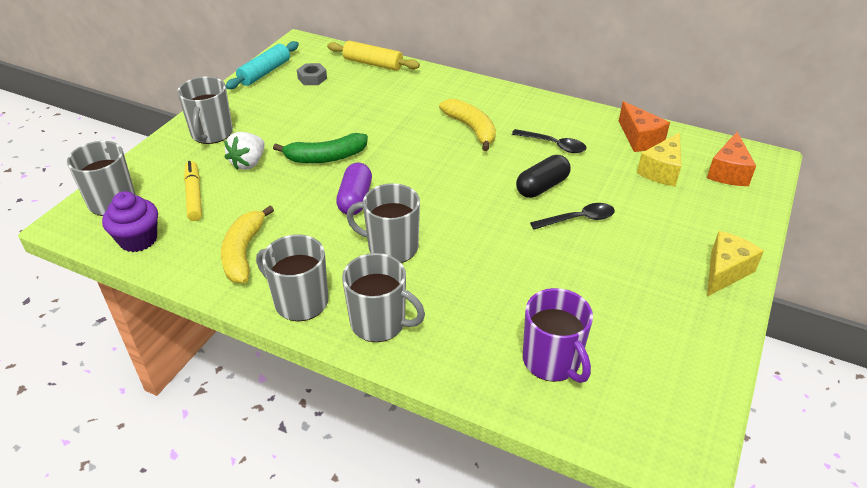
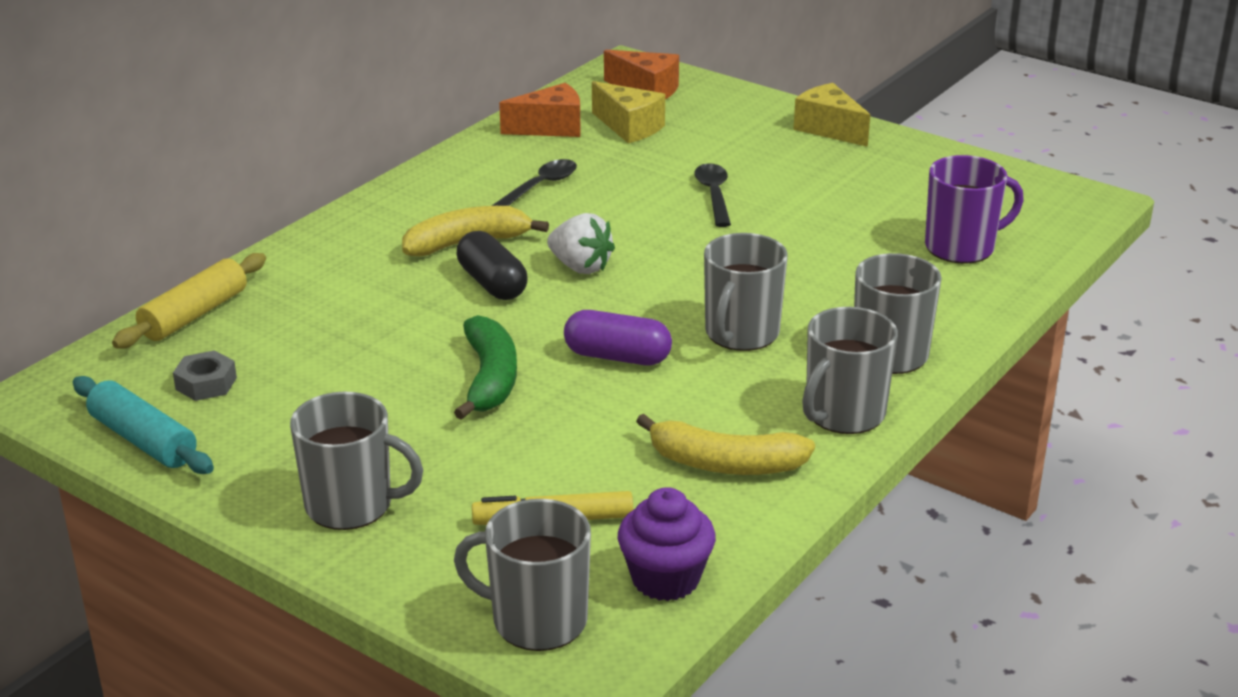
camera: 80 degrees left, 10 degrees down
white strawberry [224,132,265,170] -> white strawberry moved to [547,213,615,274]
black capsule [516,155,571,198] -> black capsule moved to [457,231,528,300]

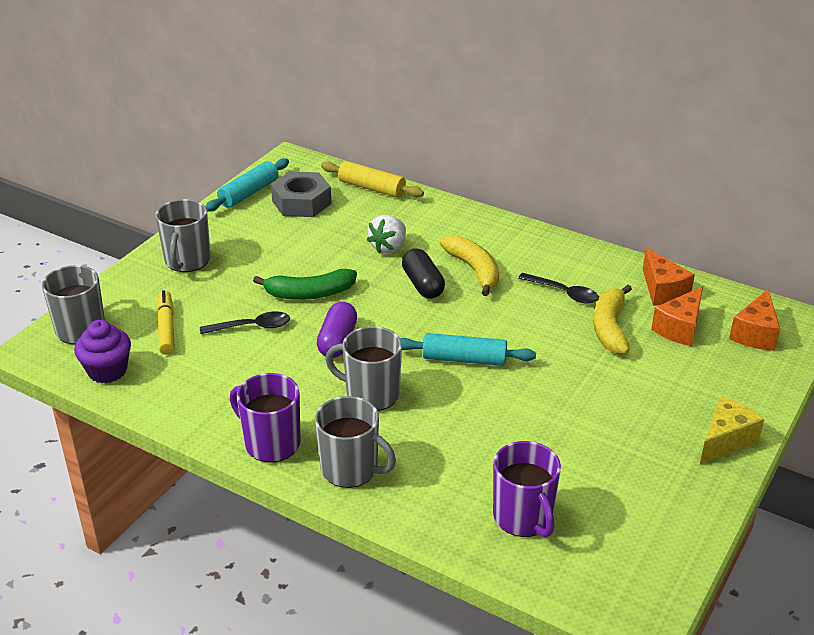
camera: 85 degrees right, 5 degrees up
grey nut [173,350,237,401] -> grey nut [271,171,332,217], size x1.80
black capsule [457,231,528,300] -> black capsule turned 75 degrees counterclockwise [402,248,445,299]
white strawberry [547,213,615,274] -> white strawberry moved to [367,215,406,254]
yellow cheese [592,81,665,143] -> orange cheese [651,286,703,346]
yellow banana [636,414,815,475] -> yellow banana moved to [594,285,632,354]
black spoon [694,163,731,227] -> black spoon moved to [200,311,290,334]
grey mug [802,307,898,434] -> purple mug [230,373,301,463]
none -> turquoise rolling pin [400,333,536,366]

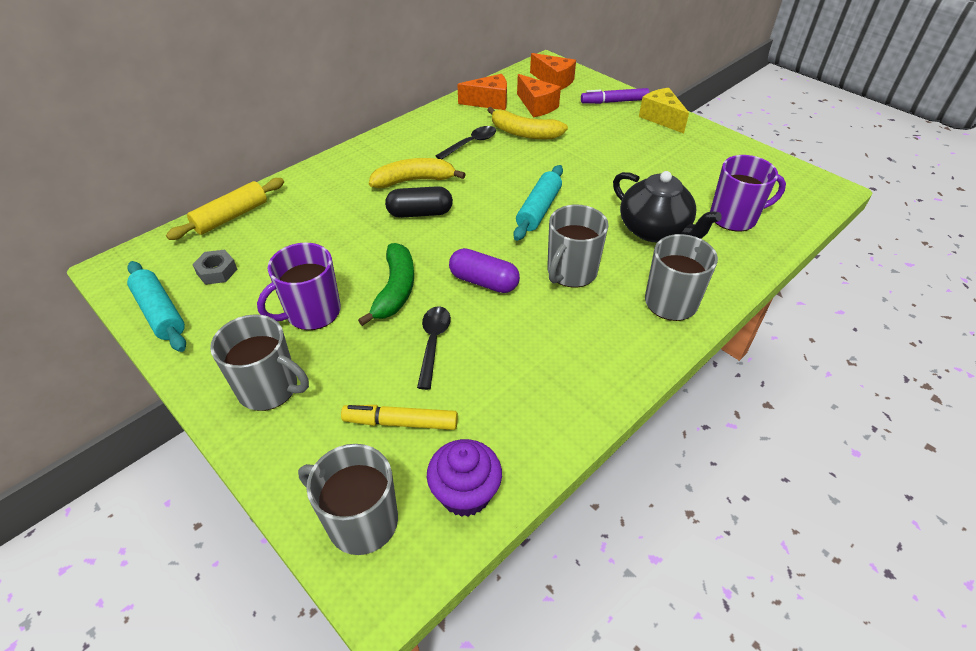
camera: 75 degrees left, 10 degrees up
purple mug [230,373,301,463] -> purple mug moved to [257,242,341,330]
grey nut [271,171,332,217] -> grey nut [192,250,237,285], size x0.56
white strawberry [367,215,406,254] -> none
none -> purple marker [581,88,649,104]
none -> black teapot [613,171,722,242]

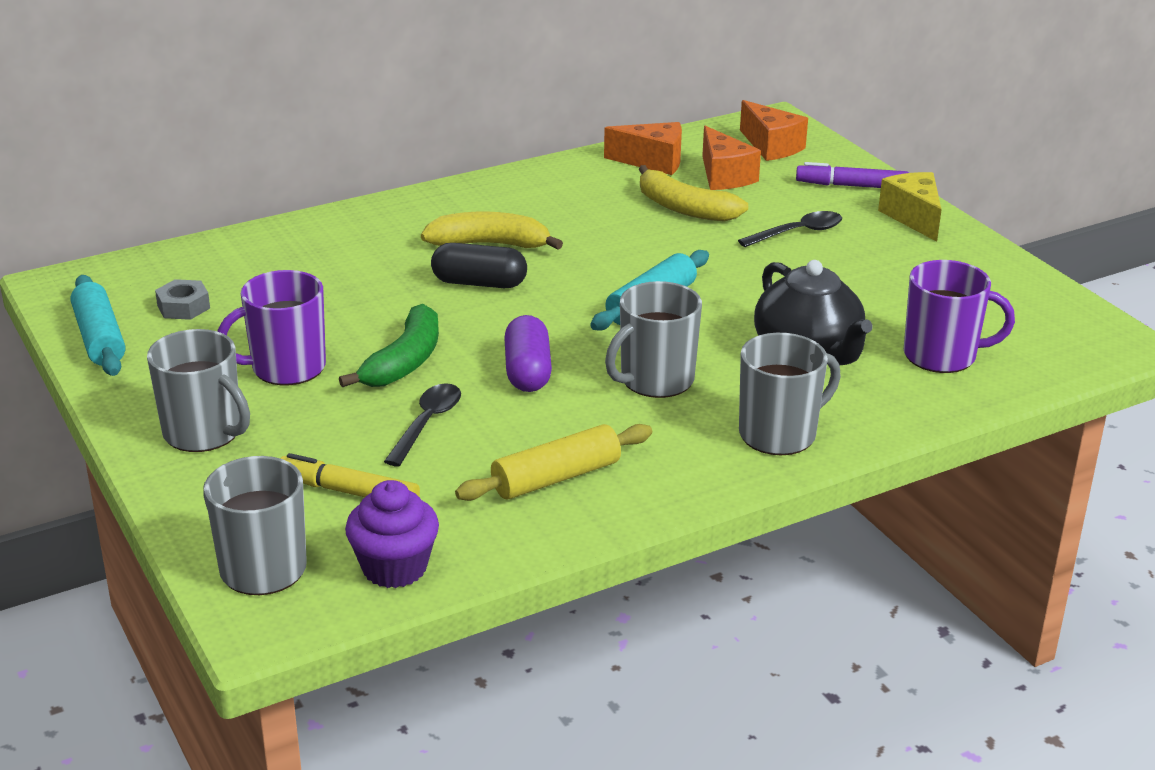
camera: 15 degrees right, 15 degrees down
yellow rolling pin [166,178,284,240] -> yellow rolling pin moved to [455,424,652,501]
black spoon [436,126,496,159] -> black spoon moved to [738,211,842,247]
purple capsule [449,248,520,293] -> purple capsule turned 45 degrees clockwise [504,315,552,392]

